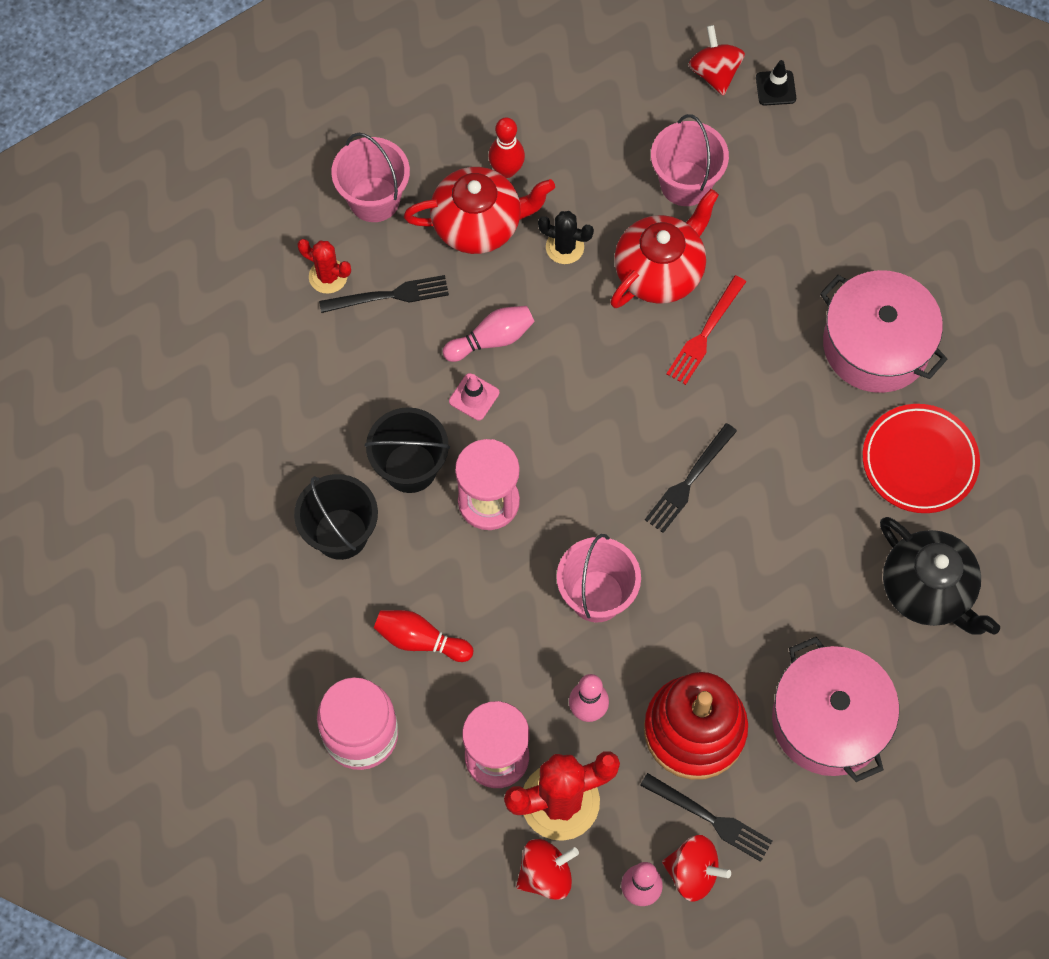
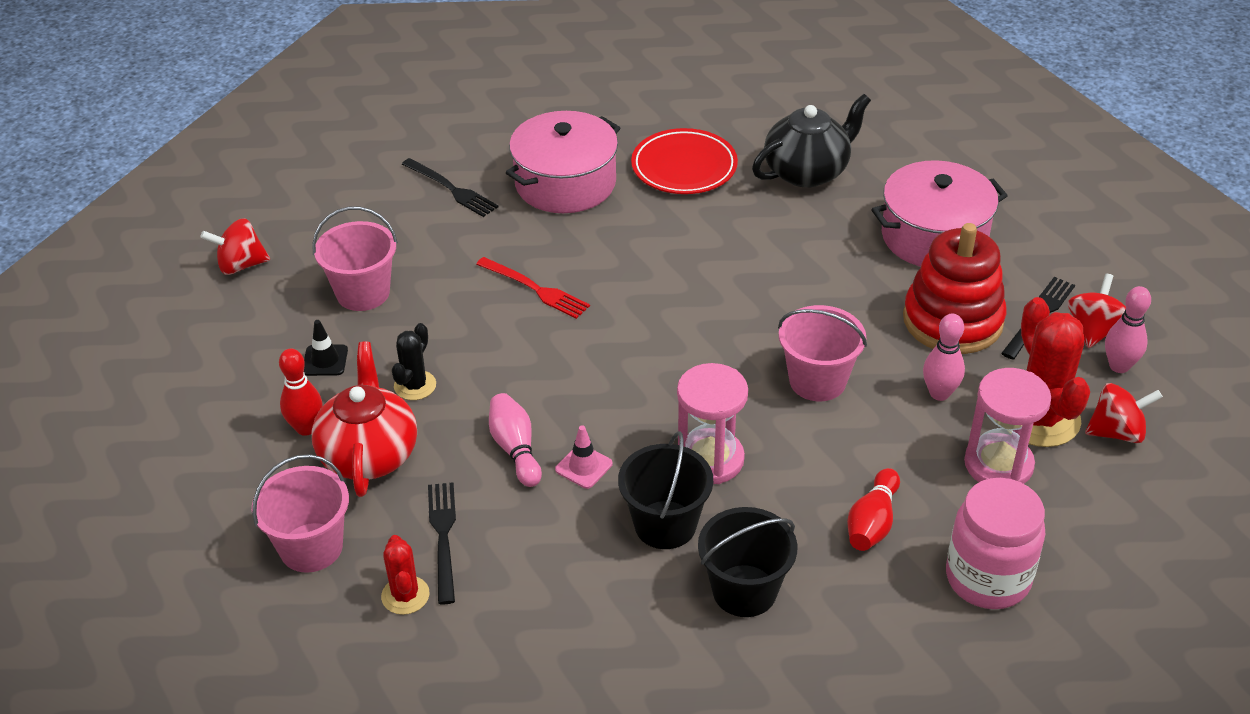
camera: 85 degrees left, 25 degrees down
red cactus [297,239,351,294] -> red cactus turned 45 degrees counterclockwise [381,535,429,615]
red spinning top [516,839,579,900] -> red spinning top turned 105 degrees clockwise [1085,383,1163,443]
red teapot [610,189,719,308] -> none
black fork [645,423,737,533] -> black fork moved to [402,158,498,217]
black traffic cone [756,60,796,106] -> black traffic cone moved to [304,320,348,376]

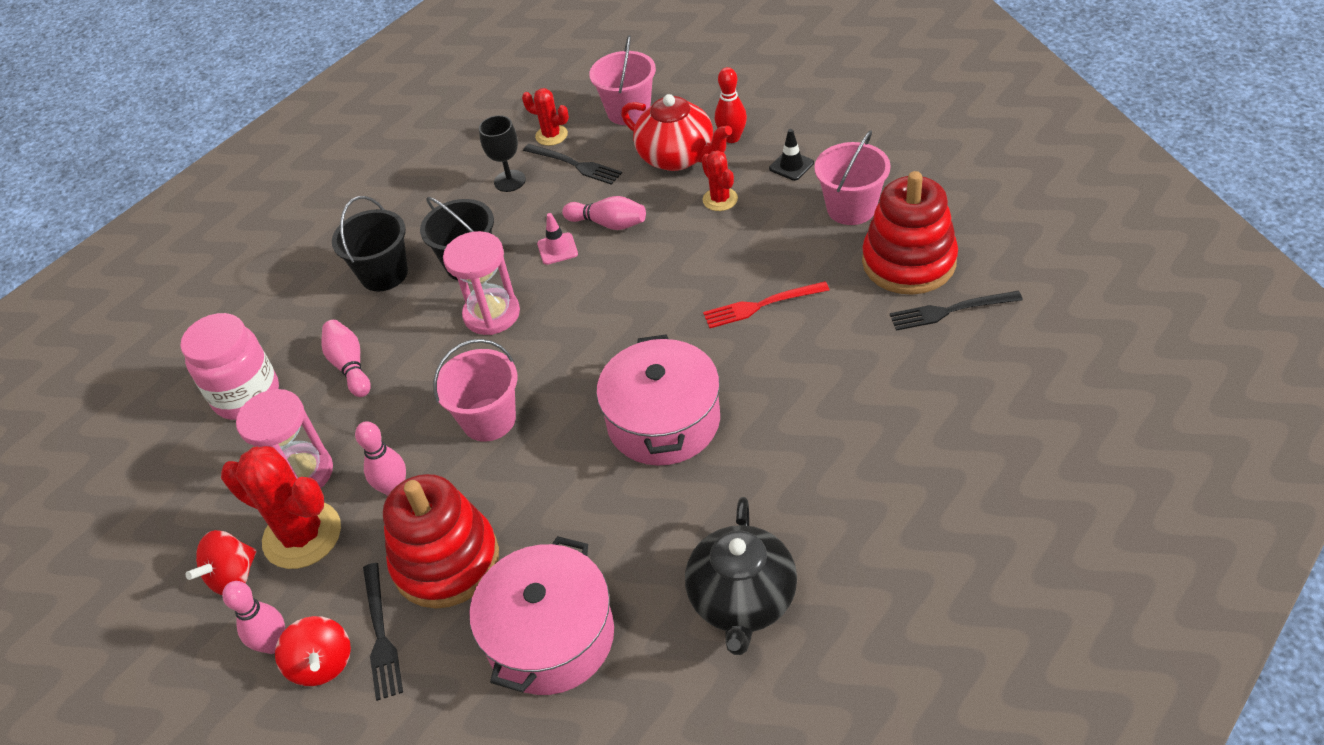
camera: 135 degrees right, 5 degrees up
red spinning top [200,218,270,275] -> none
black cactus [392,323,436,400] -> red cactus [702,150,738,211]
pink pot [506,111,620,213] -> pink pot moved to [596,334,720,466]
red plate [631,128,738,194] -> none
red bowling pin [847,468,900,551] -> pink bowling pin [321,320,371,397]
none -> black goblet [479,115,526,192]
none -> red stacking toy [862,171,958,295]

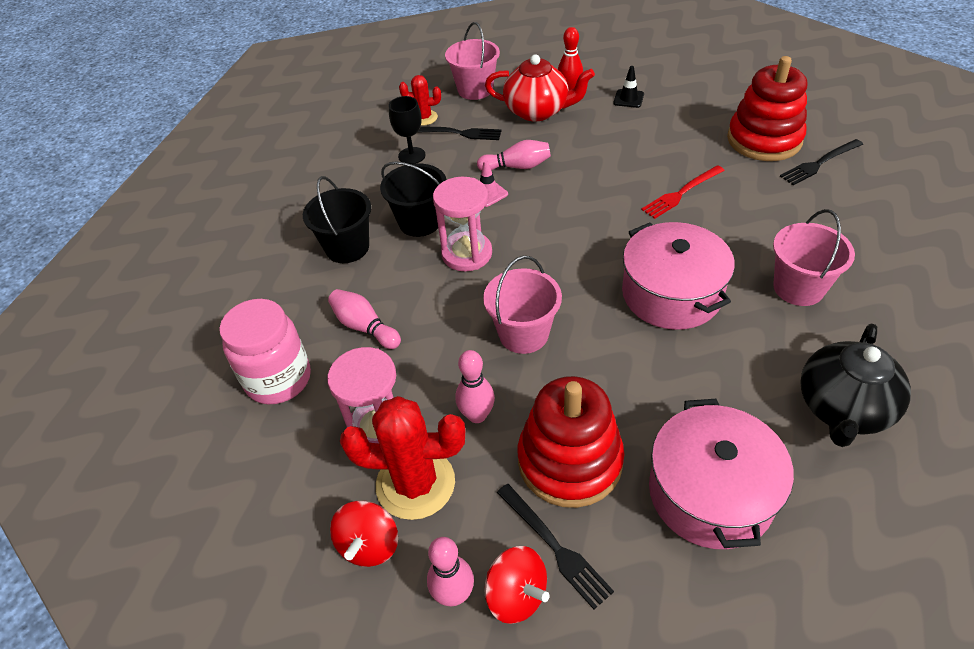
camera: 25 degrees left, 0 degrees up
black teapot [685,497,797,655] -> black teapot turned 45 degrees clockwise [800,324,911,447]
red cactus [702,150,738,211] -> none
pink bucket [814,130,890,225] -> pink bucket moved to [773,209,855,306]

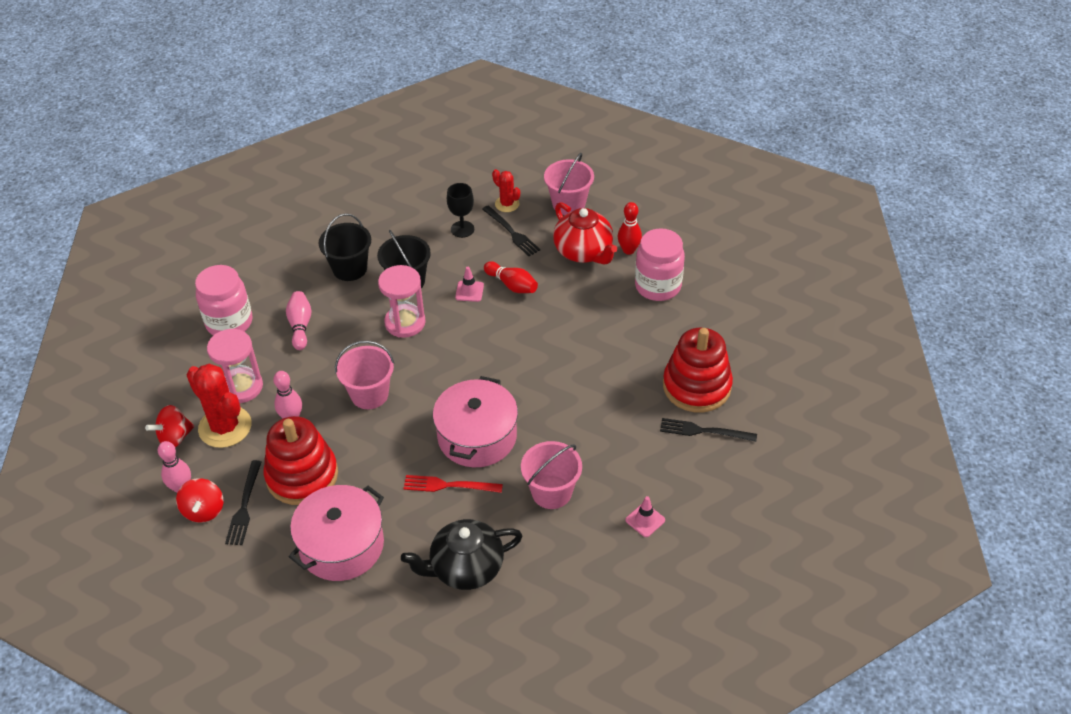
camera: 40 degrees right, 0 degrees up
pink bowling pin [477,140,551,171] -> red bowling pin [484,261,538,293]
black traffic cone [613,66,644,108] -> pink jar [635,228,685,301]
red fork [641,165,725,219] -> red fork moved to [403,475,503,493]
none -> pink traffic cone [625,496,665,537]

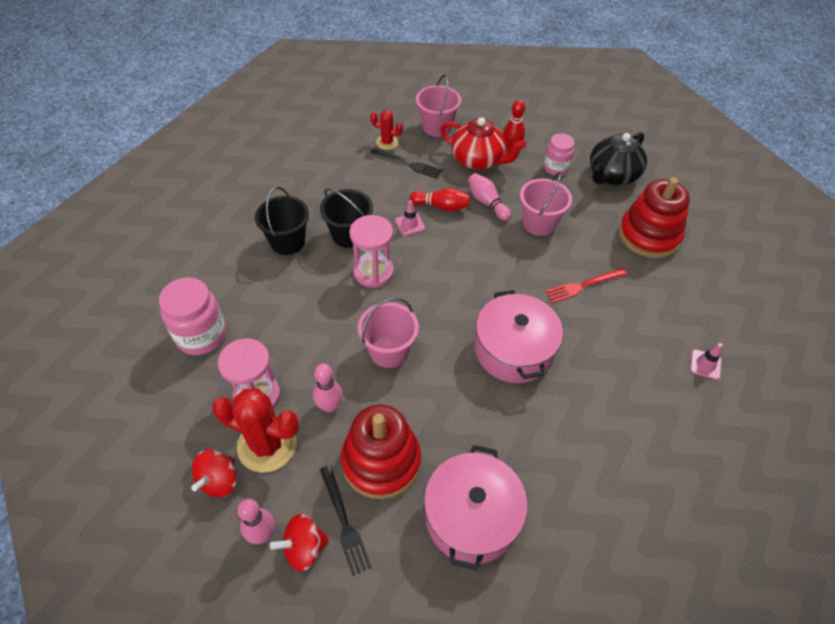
camera: 30 degrees left, 5 degrees up
red spinning top [176,478,223,522] -> red spinning top turned 105 degrees clockwise [270,514,330,572]
pink bowling pin [286,291,312,350] -> pink bowling pin moved to [468,173,511,221]
black teapot [401,519,522,590] -> black teapot moved to [590,132,647,185]
red fork [403,475,503,493] -> red fork moved to [545,268,627,303]
black goblet [447,183,474,238] -> none
pink bucket [521,441,582,509] -> pink bucket moved to [520,172,572,236]
pink jar [635,228,685,301] -> pink jar [543,133,575,176], size x0.64
black fork [660,418,757,442] -> none

